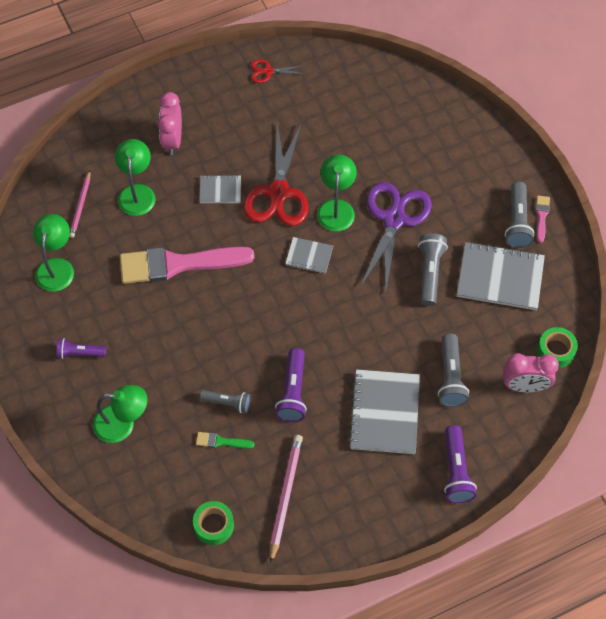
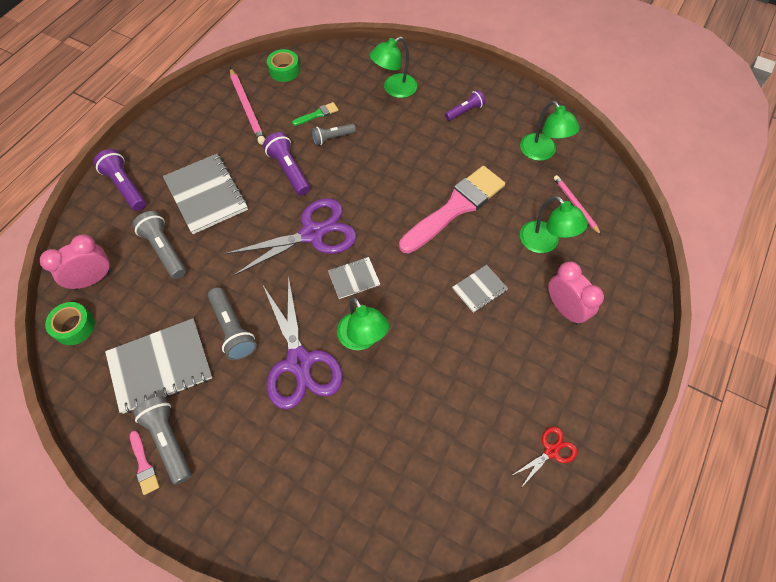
camera: 145 degrees right, 0 degrees up
red scissors [243,123,309,226] -> none
none -> purple scissors [224,198,357,276]

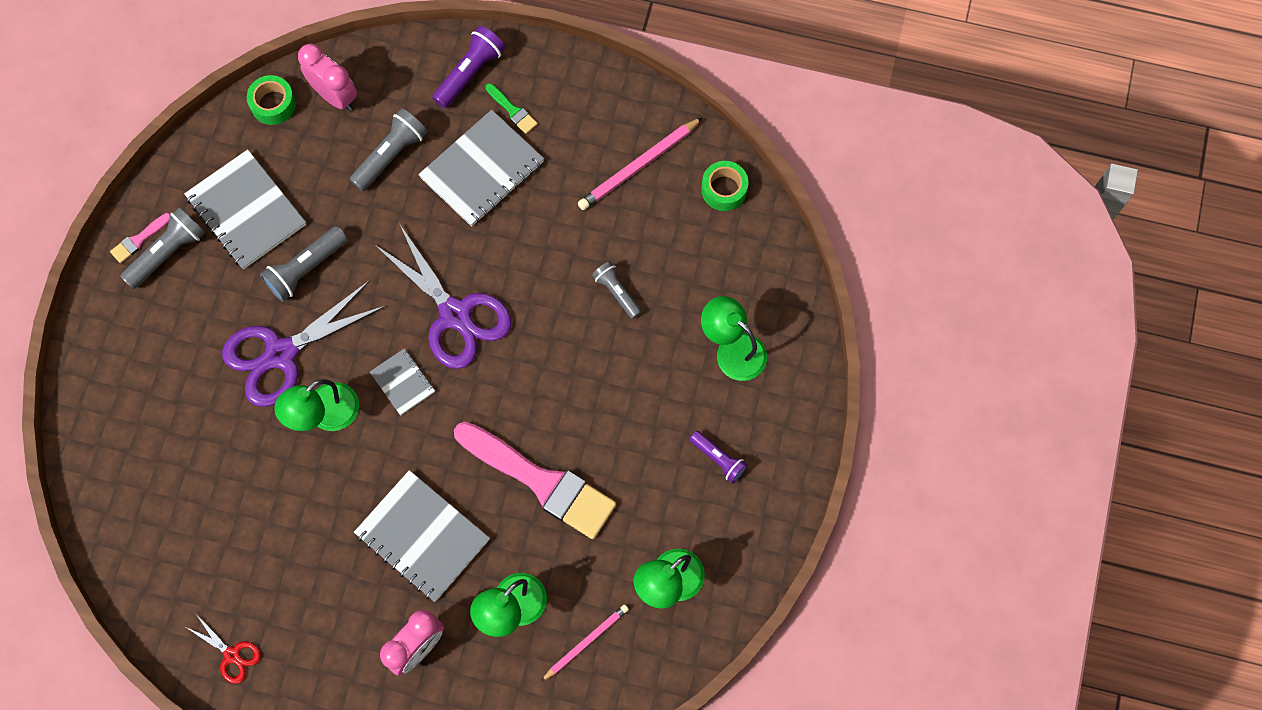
camera: 75 degrees right, 10 degrees up
purple flashlight [263,132,310,196] -> none
green brush [292,102,338,126] -> green brush moved to [485,83,538,134]
grey notebook [452,265,508,313] -> grey notebook [354,470,490,602], size x1.91

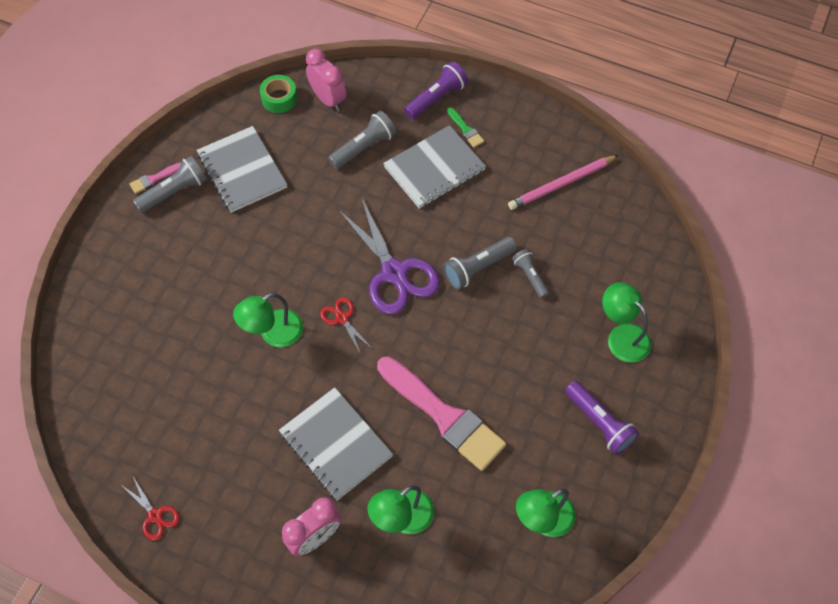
camera: 10 degrees right, 10 degrees down
purple scissors [222,280,386,407] -> none
grey flashlight [260,226,348,302] -> grey flashlight moved to [443,237,517,290]
grey notebook [370,348,435,415] -> red scissors [320,297,372,355]
pink pencil [541,604,629,682] -> none
purple flashlight [689,431,748,483] -> purple flashlight [565,381,639,455], size x1.51
green tape [701,161,748,211] -> none

